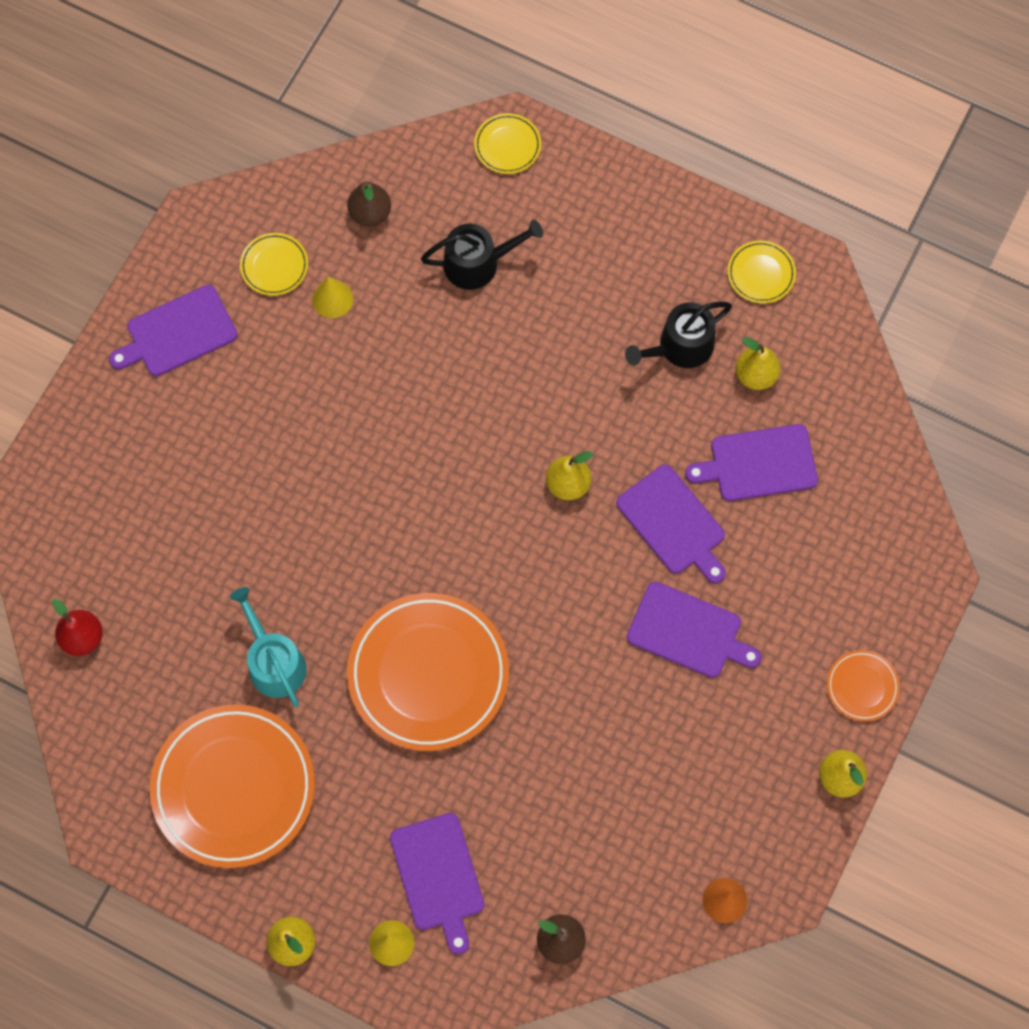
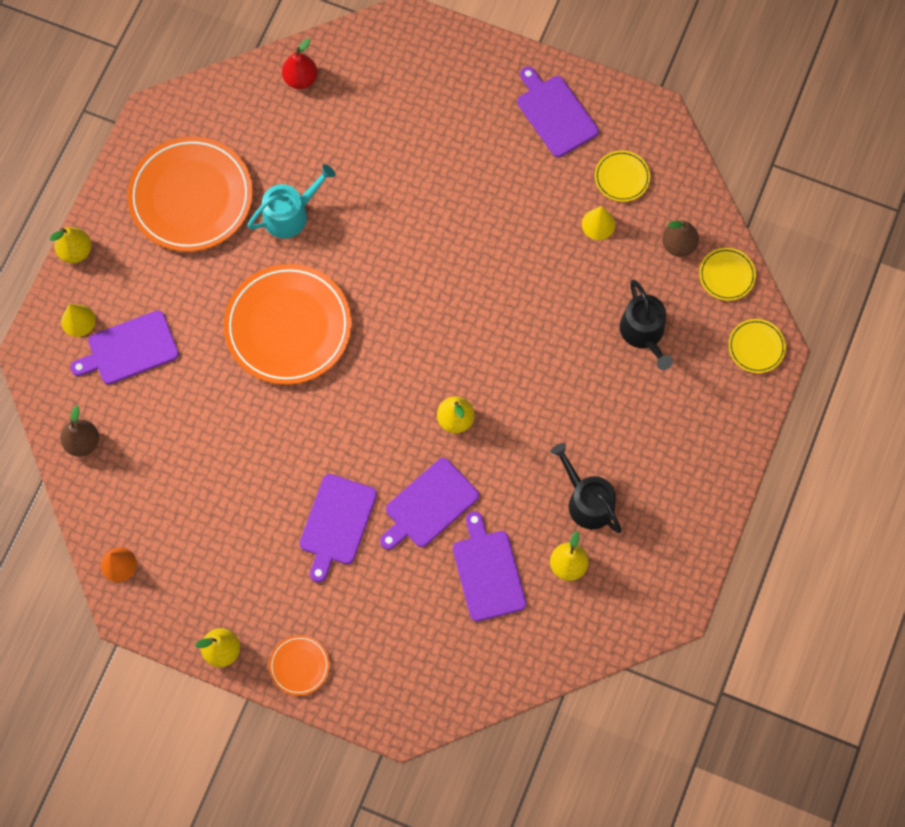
camera: 85 degrees right, 0 degrees up
yellow plate [728,240,796,304] -> yellow plate moved to [699,248,756,301]

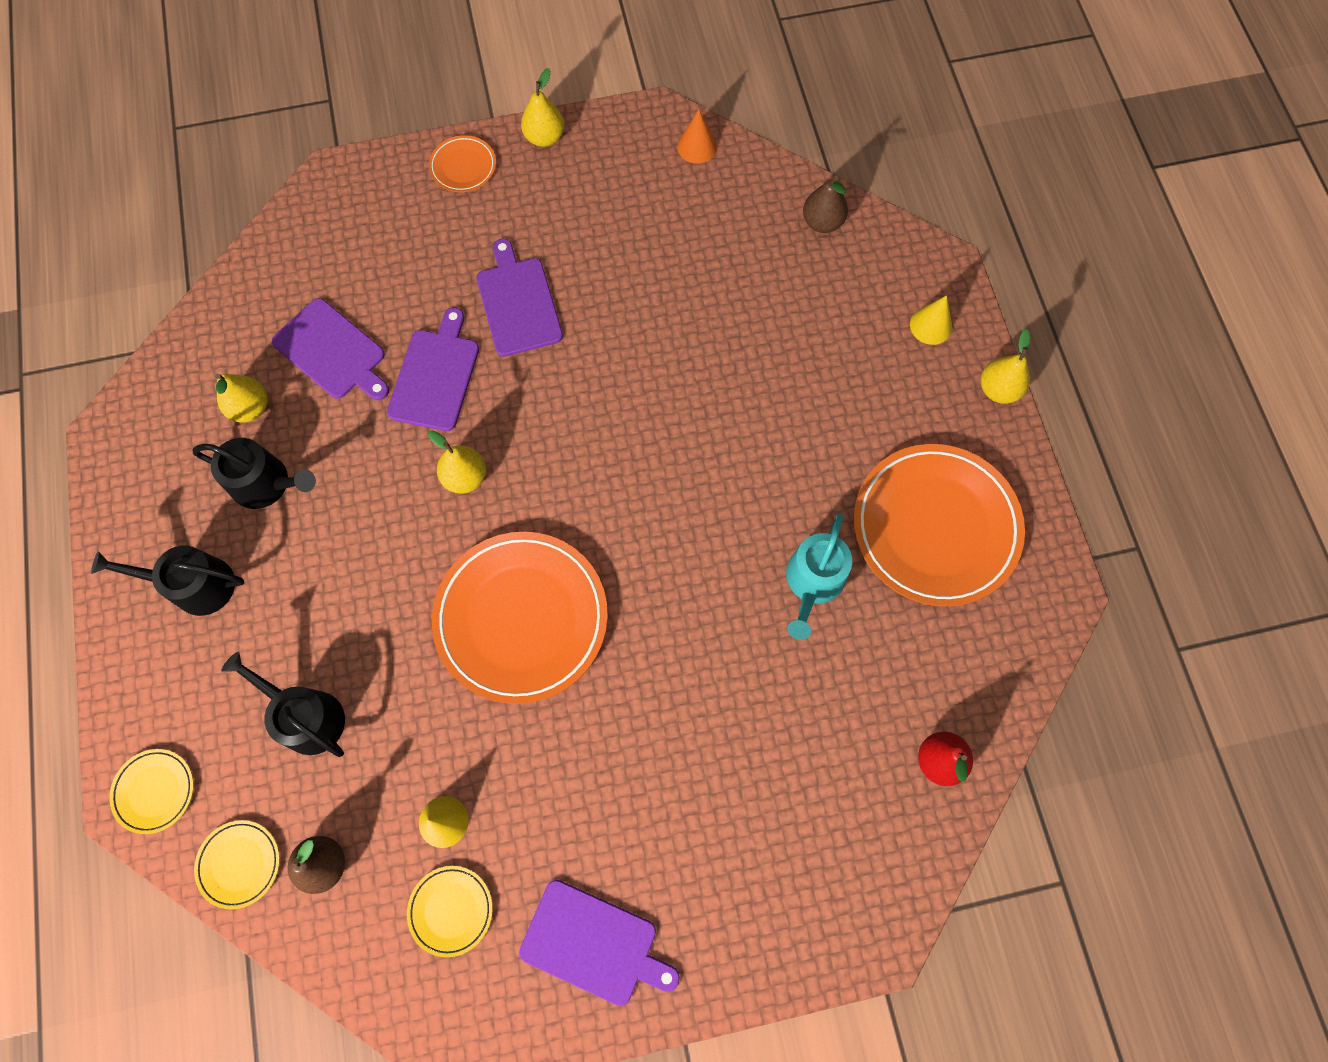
camera: 145 degrees right, 0 degrees up
purple cutting board [70,310,179,384] -> none
orange plate [224,264,352,385] -> orange plate moved to [432,532,608,704]
none -> black watering can [91,545,245,616]

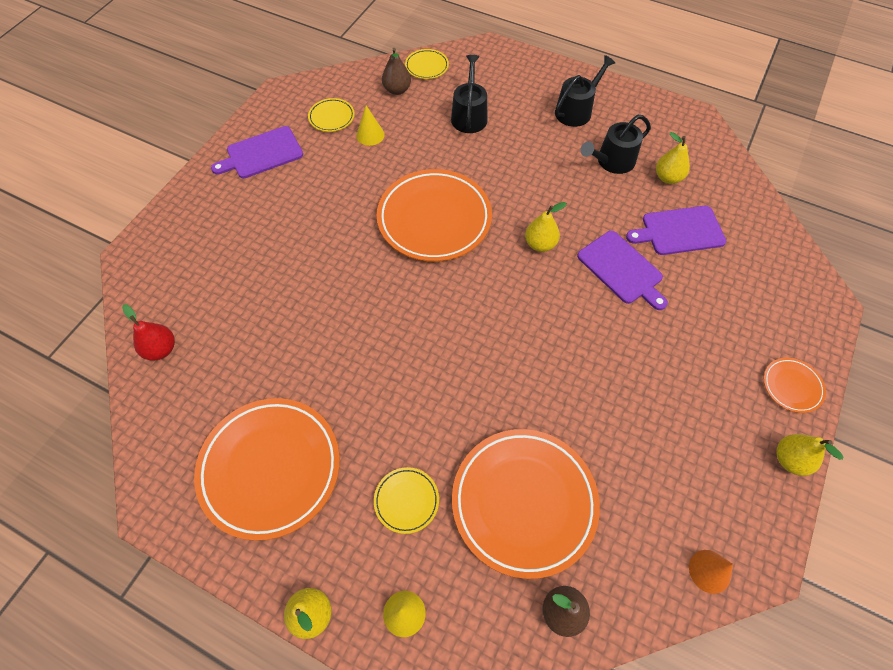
camera: 130 degrees right, 10 degrees down
yellow plate [109,749,194,834] -> yellow plate moved to [374,467,439,534]
black watering can [221,652,345,757] -> black watering can turned 75 degrees counterclockwise [451,55,488,133]
purple cutting board [477,239,563,357] -> none
turquoise watering can [786,513,852,640] -> none
none -> orange plate [452,429,600,579]

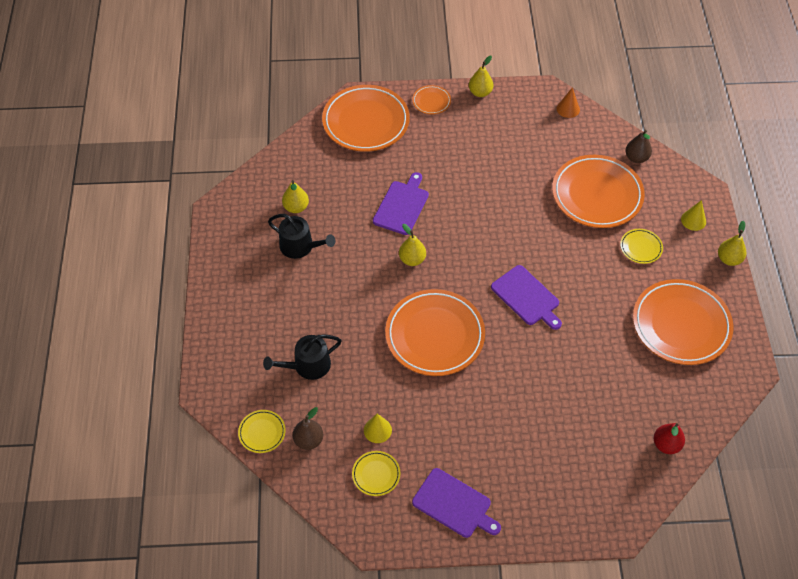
camera: 120 degrees left, 5 degrees down
black watering can [555,55,615,127] -> none
purple cutting board [626,206,726,255] -> purple cutting board moved to [491,265,562,330]
none -> orange plate [322,85,410,152]

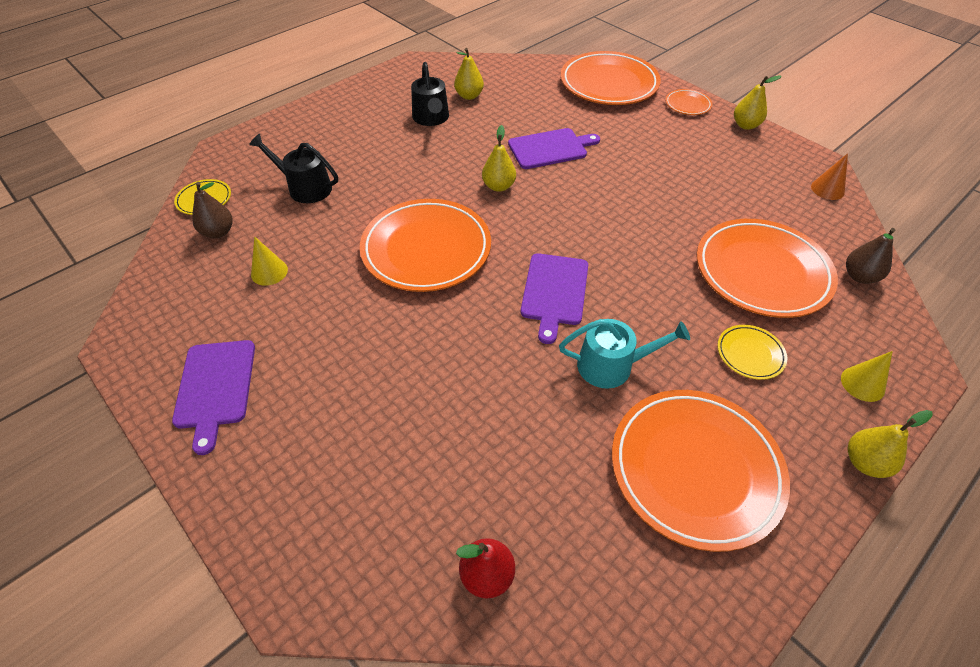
camera: 50 degrees right, 5 degrees down
yellow plate [352,451,400,496] -> none
none -> turquoise watering can [559,319,690,389]

